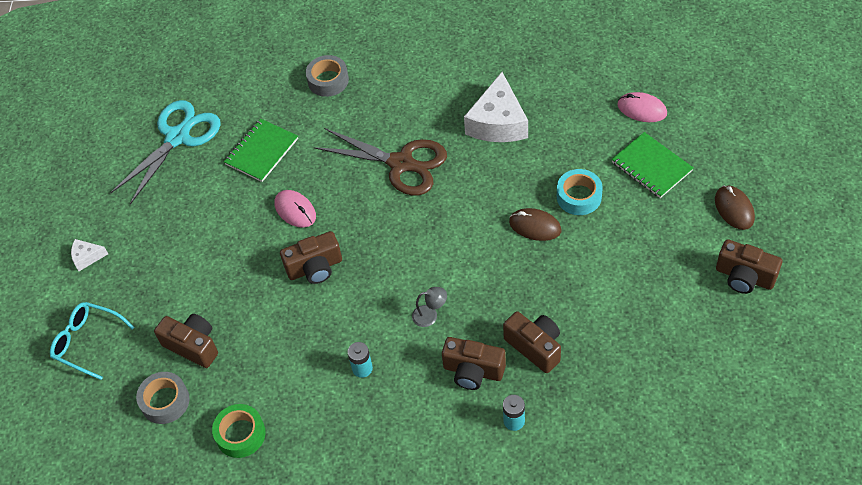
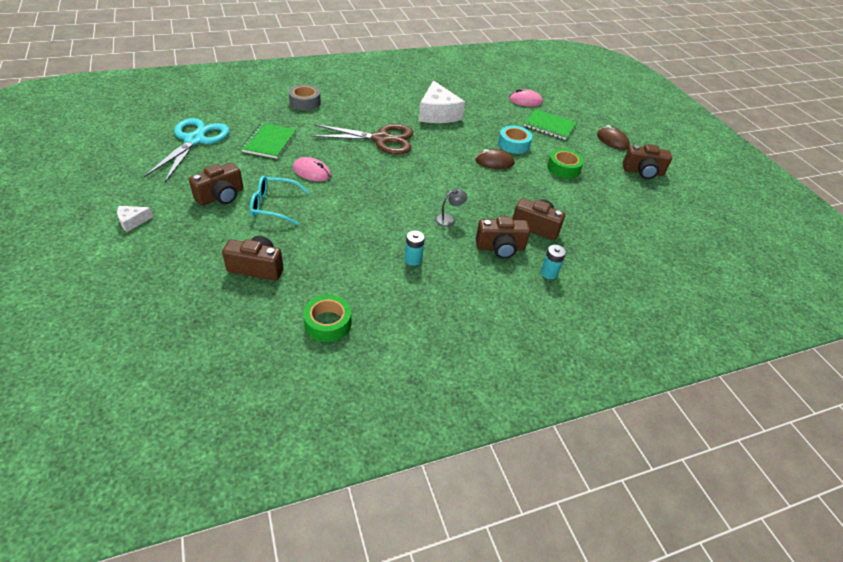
camera: 30 degrees left, 10 degrees down
turquoise glasses [50,302,134,380] -> turquoise glasses moved to [250,176,309,225]
grey tape [136,372,190,424] -> none
brown camera [280,231,342,284] -> brown camera moved to [189,162,244,206]
none -> green tape [547,149,584,179]

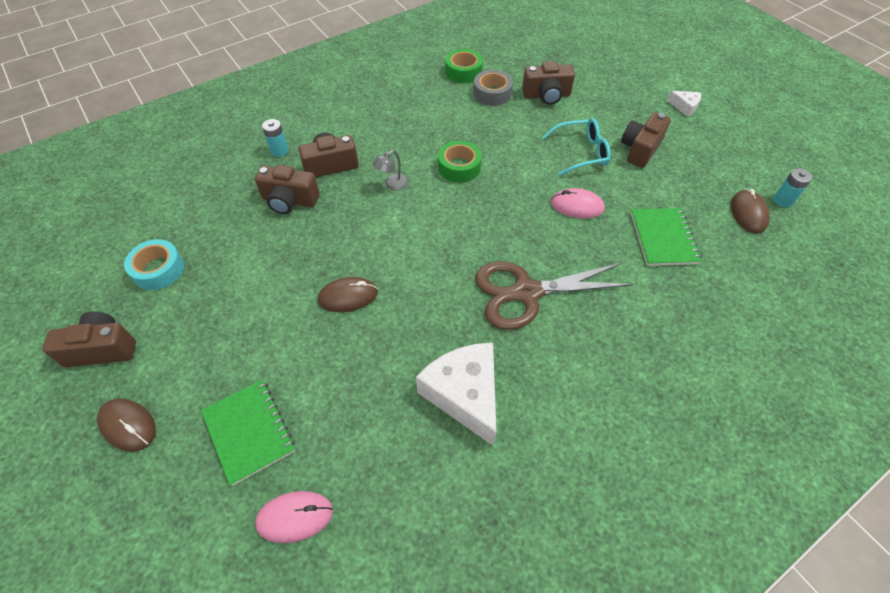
camera: 170 degrees right, 10 degrees up
white cheese [117,206,153,232] -> white cheese turned 75 degrees clockwise [667,91,701,117]
turquoise scissors [144,118,230,182] -> brown mouse [731,189,770,233]
grey tape [289,84,321,110] -> grey tape moved to [473,70,513,106]
turquoise battery [405,231,425,266] -> turquoise battery moved to [774,168,812,207]
turquoise tape [498,126,532,154] -> turquoise tape moved to [124,239,184,290]
green notebook [524,109,577,140] -> green notebook turned 45 degrees clockwise [201,380,295,486]
green tape [547,149,584,179] -> green tape moved to [438,141,482,183]

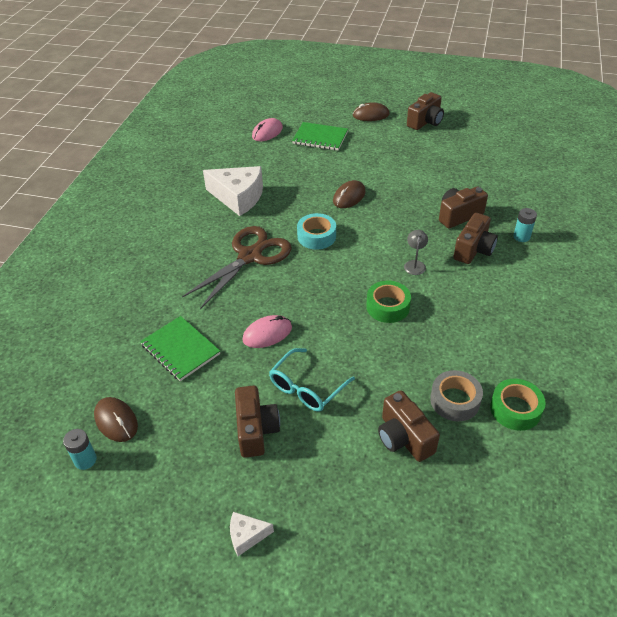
camera: 140 degrees right, 10 degrees down
turquoise tape [124,239,184,290] -> turquoise tape moved to [297,213,336,250]
brown camera [522,61,575,105] -> brown camera turned 75 degrees counterclockwise [378,390,440,462]

